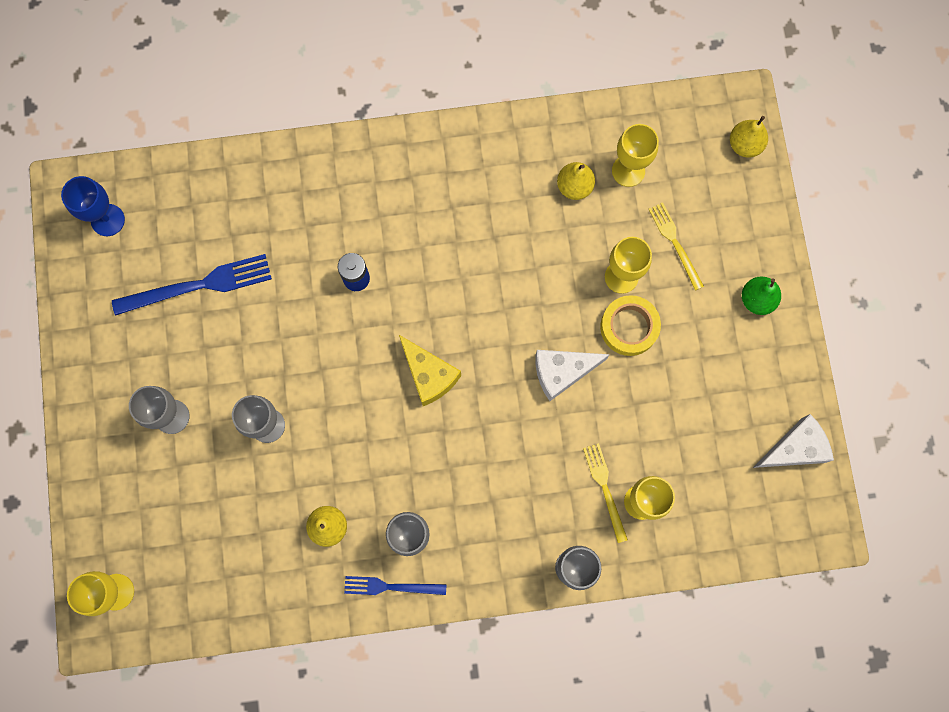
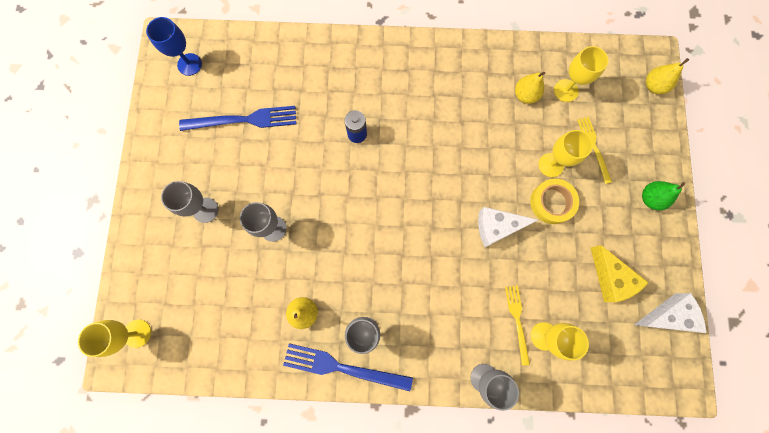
camera: 10 degrees right, 0 degrees up
blue fork [344,576,446,595] -> blue fork [283,343,413,391], size x1.64
yellow cheese [399,335,461,406] -> yellow cheese moved to [591,245,649,302]

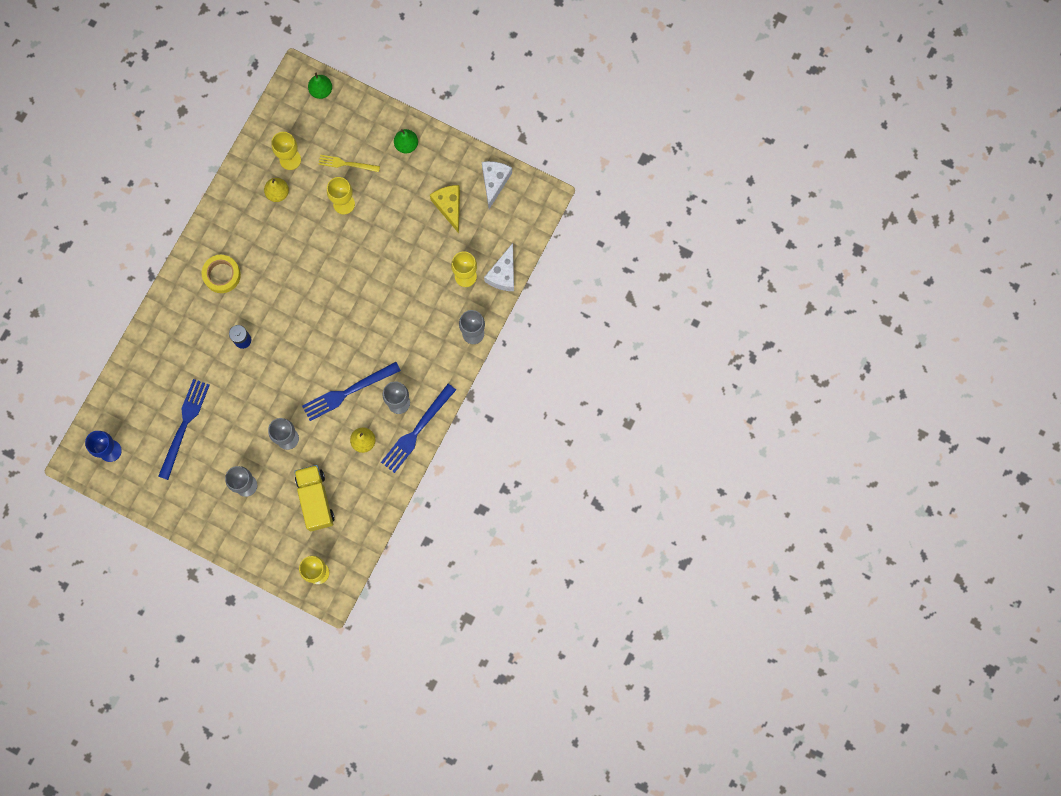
camera: 65 degrees left, 0 degrees up
white cheese [478,207,538,247] -> white cheese moved to [484,243,514,291]
yellow fork [505,285,530,366] -> none
yellow tape [530,179,579,224] -> yellow tape moved to [202,255,241,293]
yellow cheese [591,245,649,302] -> yellow cheese turned 105 degrees counterclockwise [430,185,460,233]
yellow pear [646,58,689,94] -> green pear [308,72,332,99]
none -> yellow truck [294,465,335,532]
none -> blue fork [302,362,401,421]

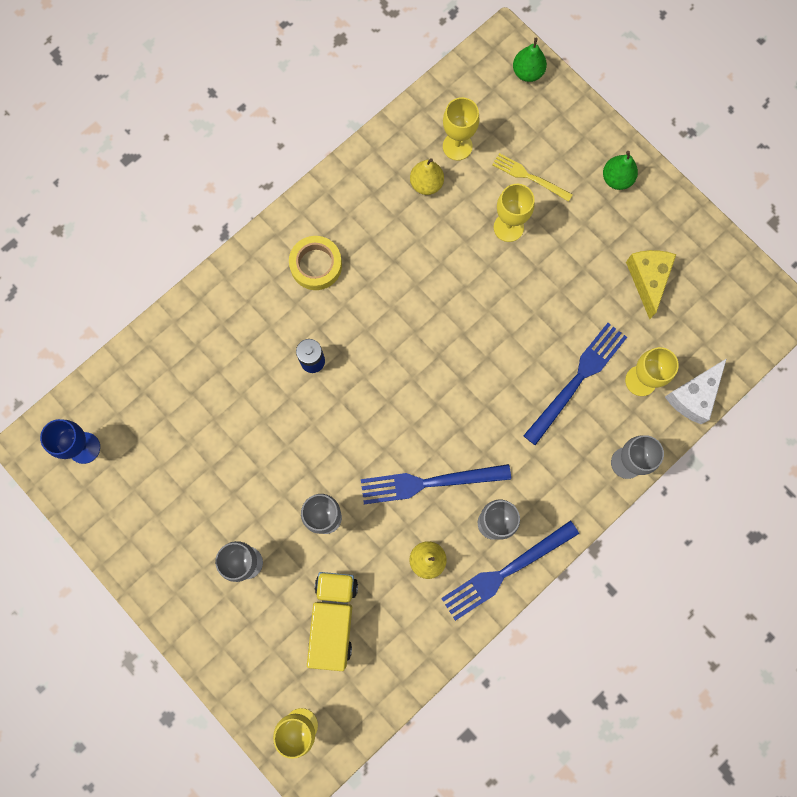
camera: 20 degrees right, 0 degrees up
blue fork [158,379,210,480] -> blue fork moved to [523,323,627,445]
white cheese [482,161,512,209] -> none

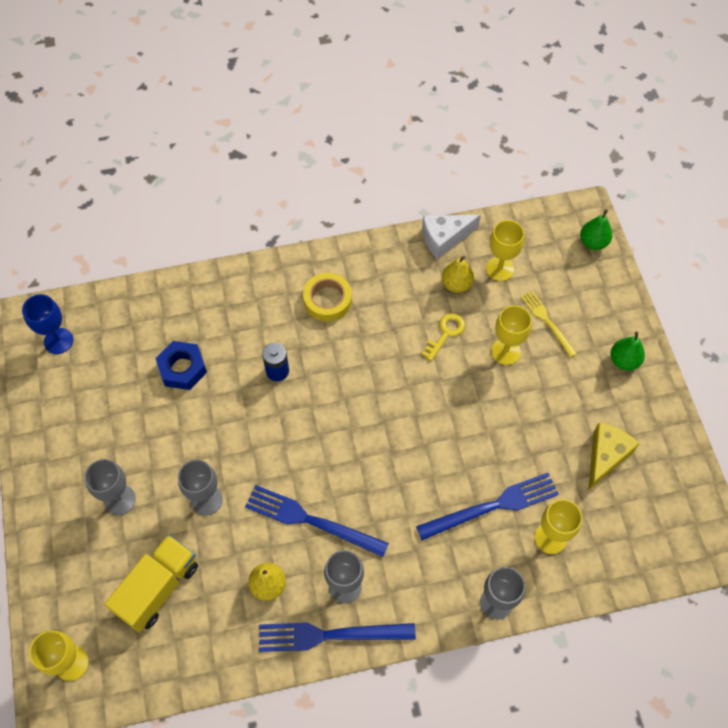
camera: 30 degrees right, 15 degrees down
white cheese [665,358,727,424] -> white cheese moved to [422,215,481,259]
none -> blue nut [155,341,207,390]
none -> yellow key [422,313,465,361]

